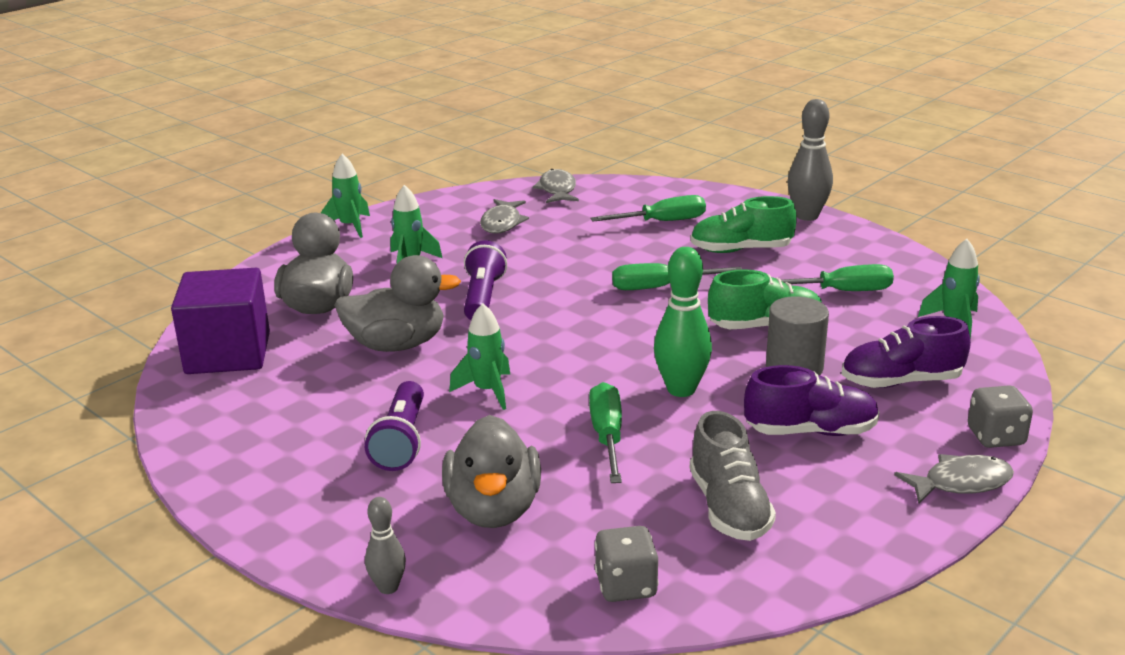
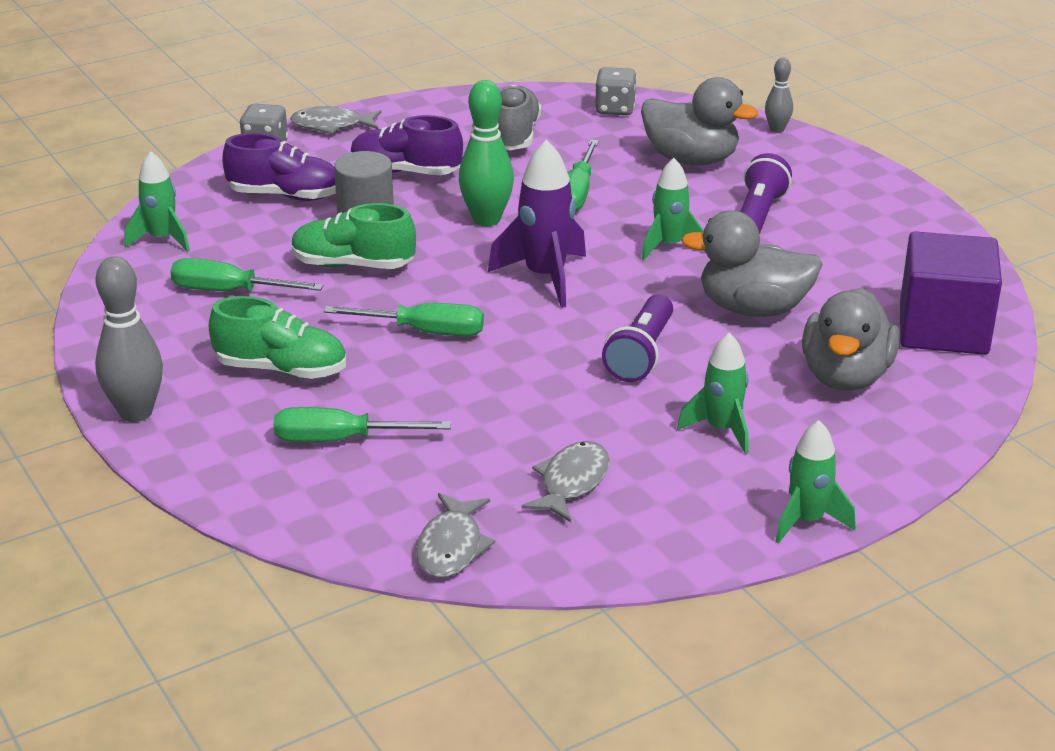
camera: 165 degrees left, 5 degrees up
grey duck [442,415,541,528] -> grey duck turned 105 degrees clockwise [641,77,758,165]
none -> purple rocket [488,140,586,308]

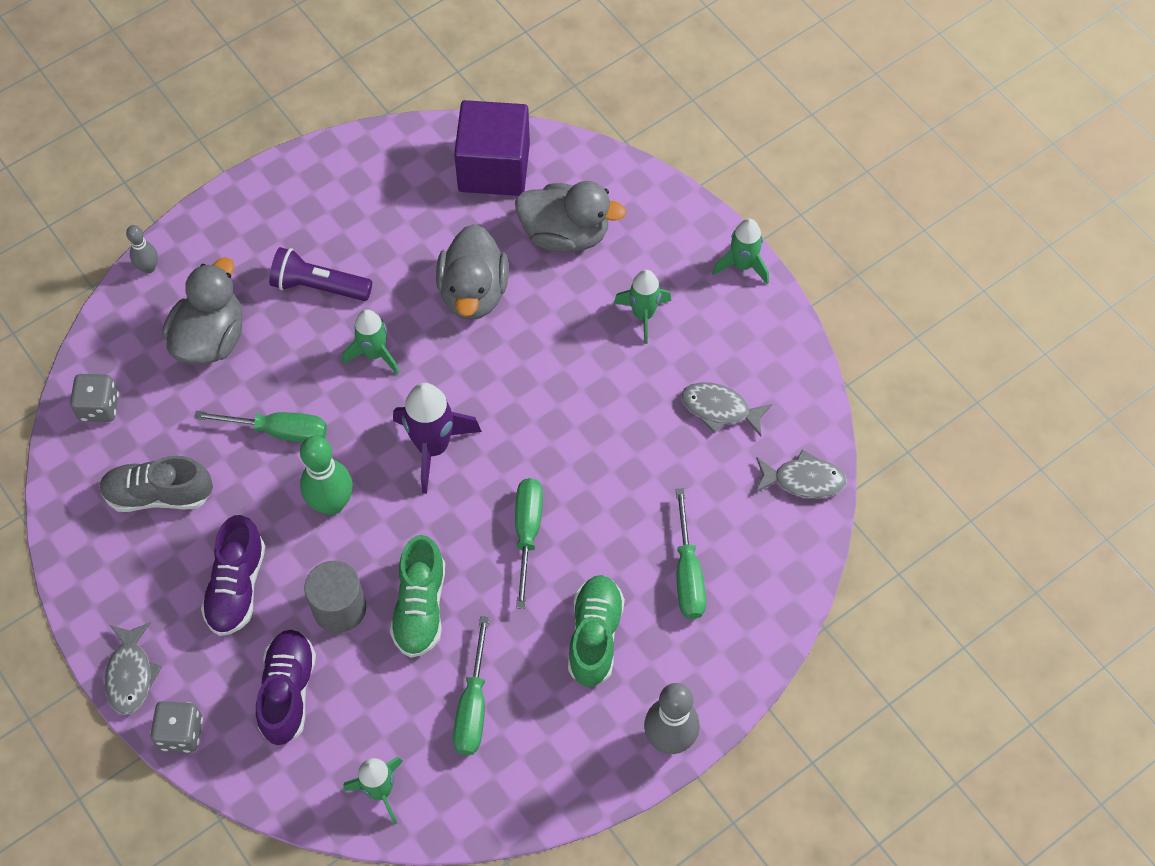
camera: 95 degrees left, 30 degrees up
purple flashlight [602,294,673,382] -> none

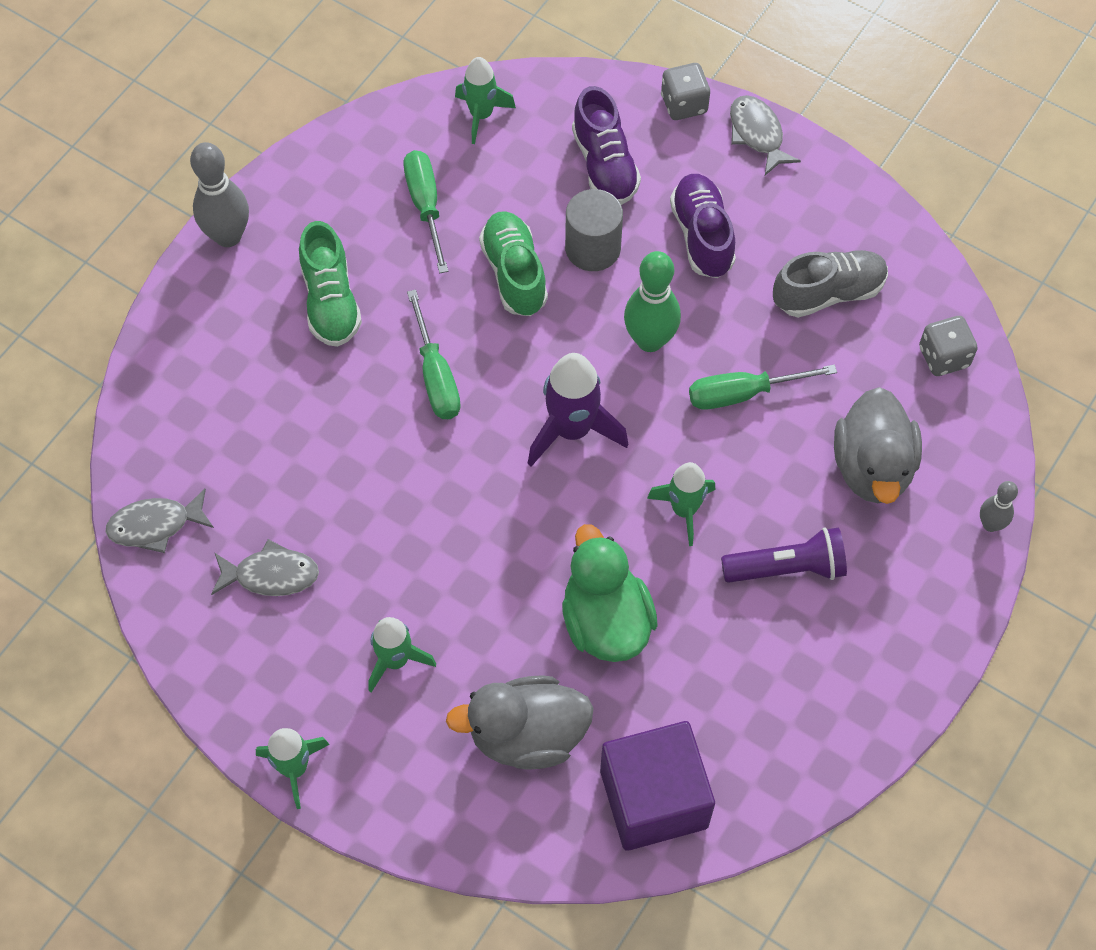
camera: 160 degrees right, 0 degrees up
grey duck [436,224,509,320] -> green duck [562,524,658,662]
green screwdriver [676,488,706,619] -> none

